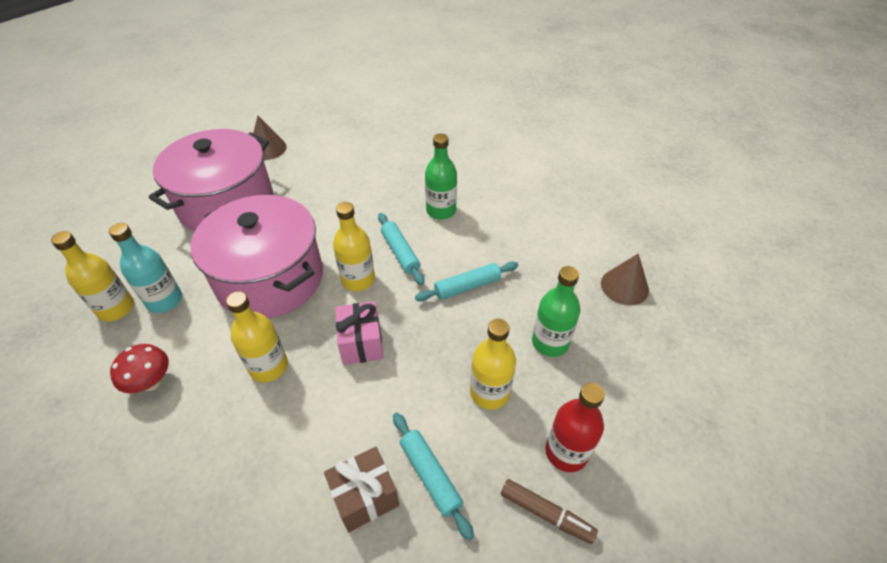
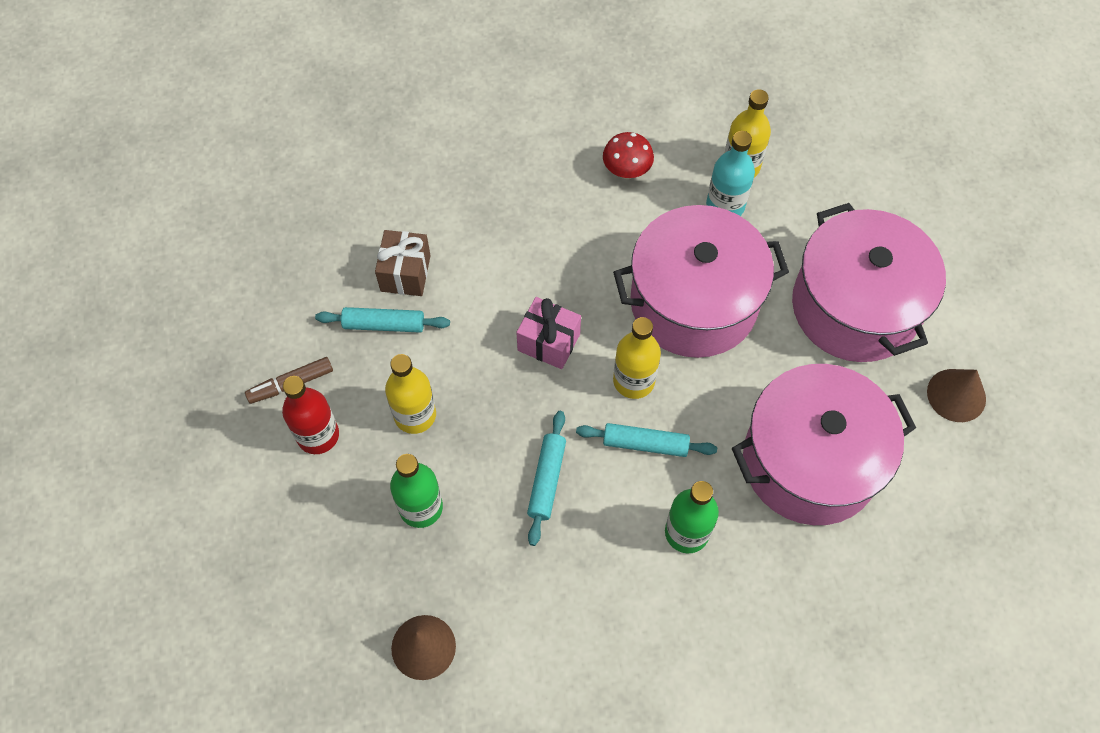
camera: 125 degrees right, 15 degrees up
yellow bottle [226,291,288,382] -> none
none -> pink pot [732,364,916,525]

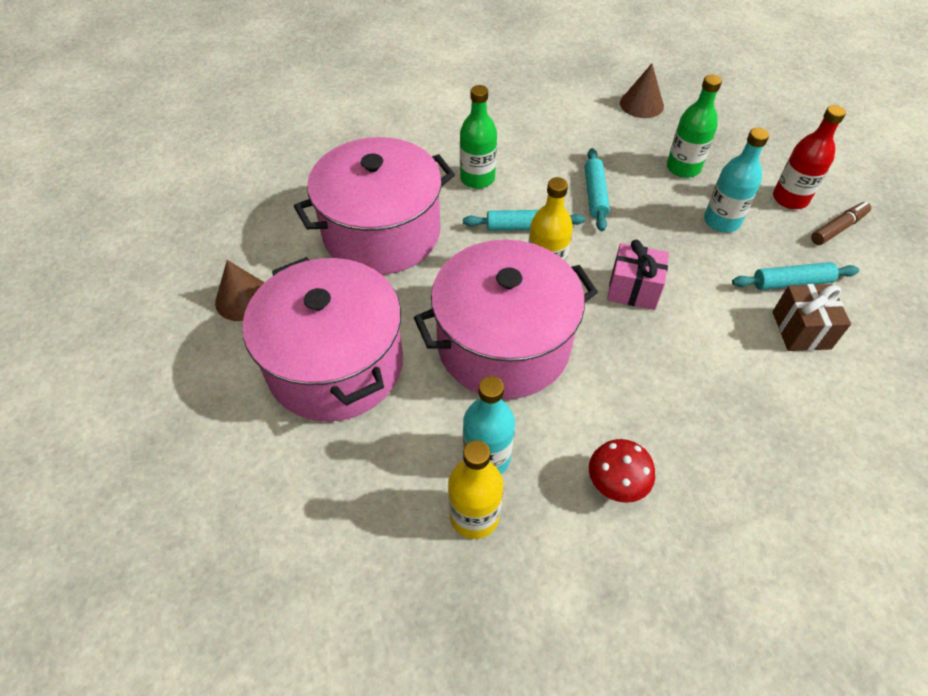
camera: 170 degrees right, 10 degrees down
yellow bottle [385,354,436,434] -> turquoise bottle [704,128,769,232]

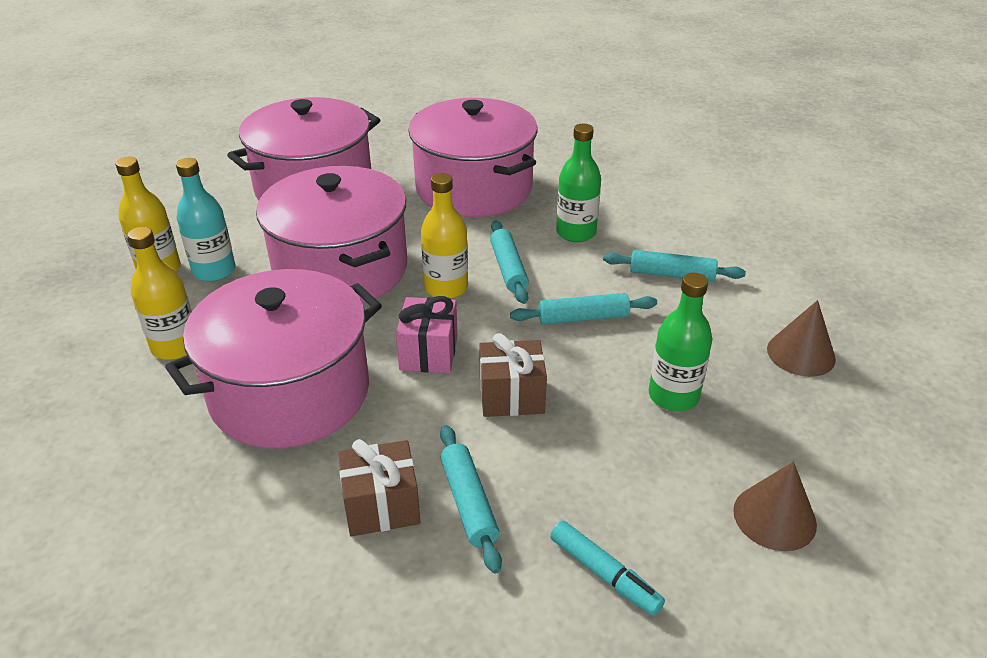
camera: 80 degrees right, 15 degrees down
brown cone [215,260,265,321] -> brown cone moved to [733,461,817,551]
red mushroom [589,439,655,503] -> yellow bottle [128,227,192,360]
turquoise bottle [704,128,769,232] -> none
red bottle [773,105,846,209] -> none
brown marker [811,202,871,245] -> turquoise marker [550,520,665,616]
none -> pink pot [165,269,382,448]
none -> brown gift [479,333,547,417]
none -> turquoise rolling pin [603,250,746,281]

